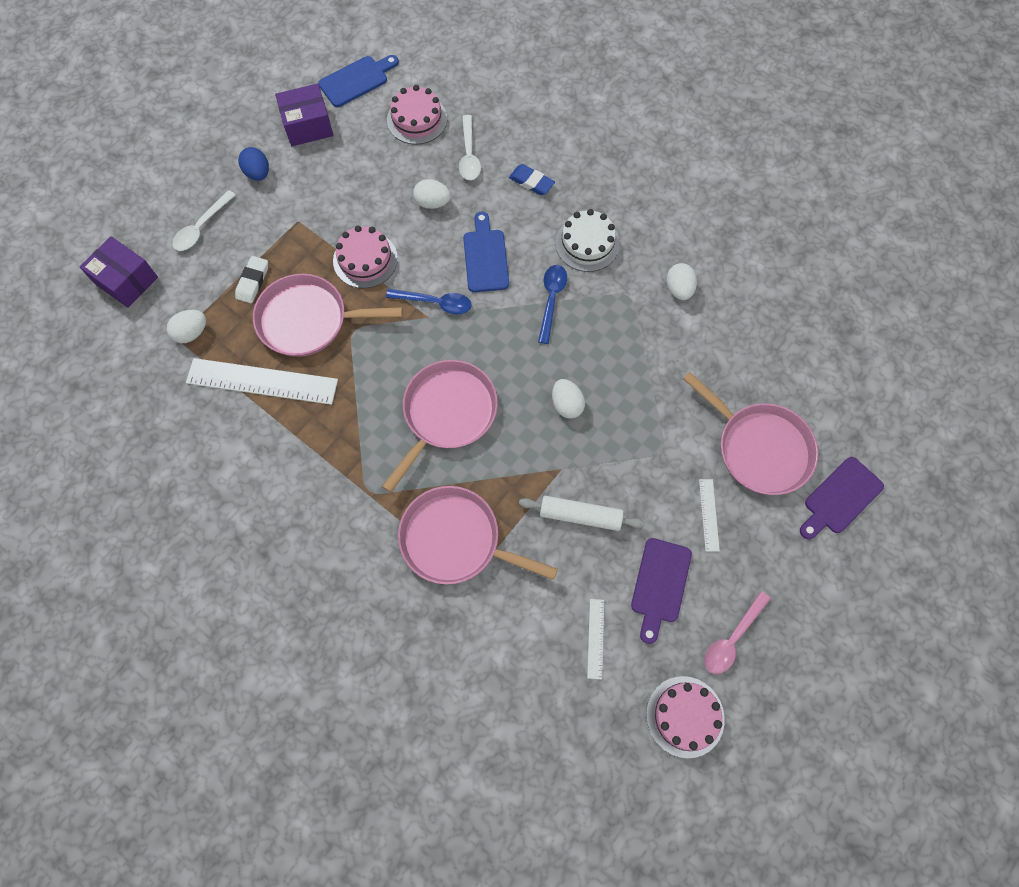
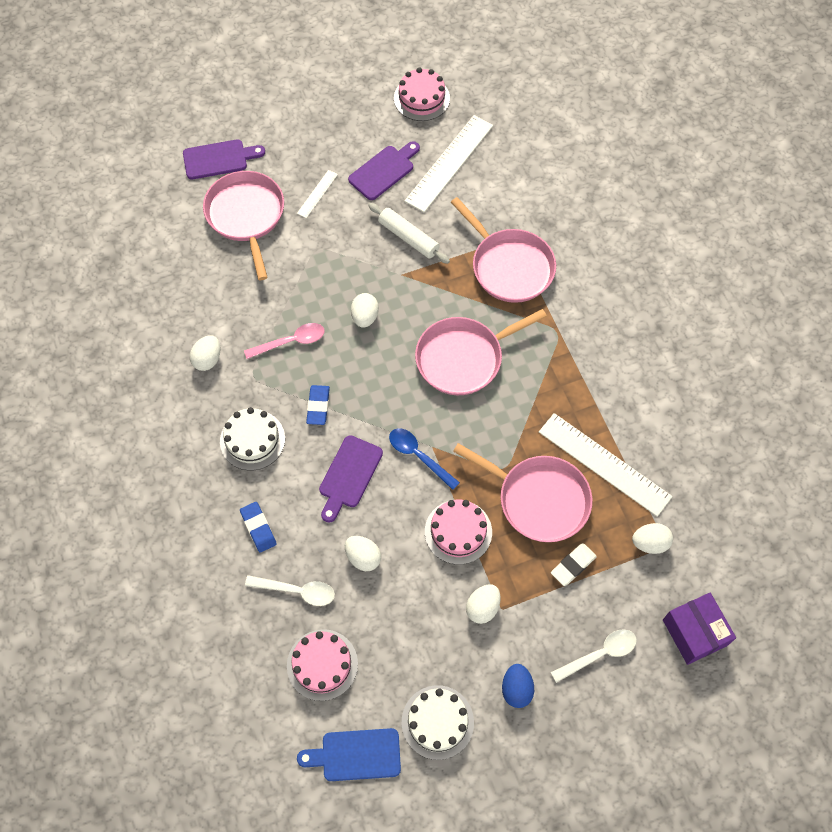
camera: 150 degrees left, 5 degrees down
purple box [275,84,334,146] -> white cake [402,685,474,760]
white spoon [459,115,481,180] -> white spoon turned 75 degrees clockwise [245,575,335,606]
blue cutting board [463,212,509,292] -> purple cutting board [319,435,383,523]
blue spoon [538,265,567,344] -> blue eraser [306,385,330,425]
white ruler [587,599,604,679] -> white ruler [404,115,493,212], size x2.13
pink spoon [705,591,771,674] -> pink spoon moved to [244,323,325,359]
none -> white egg [466,584,501,624]

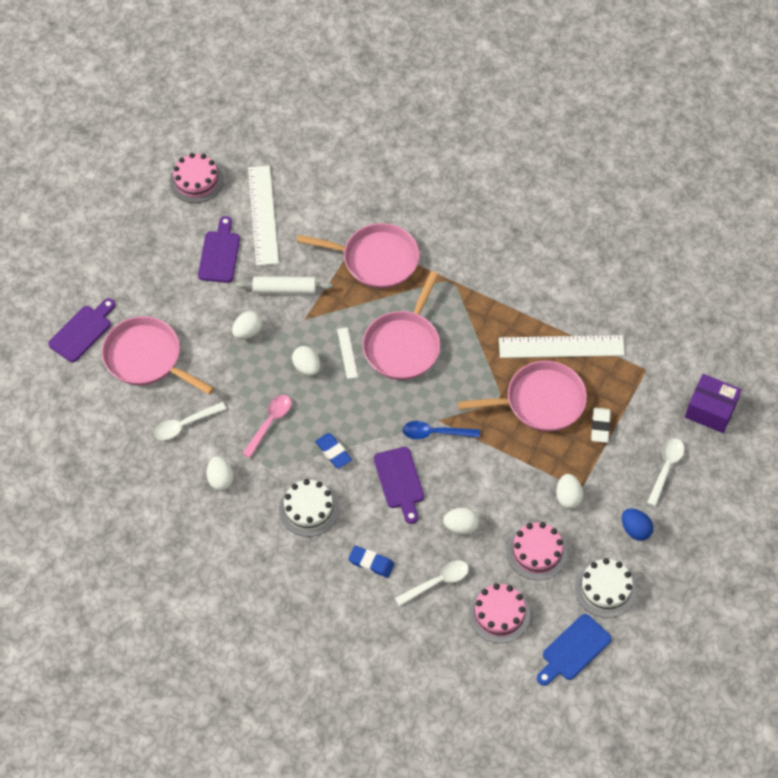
camera: 40 degrees left, 5 degrees down
white ruler [297,170,338,218] -> white ruler moved to [337,327,358,379]
pink cake [425,500,492,565] -> pink cake moved to [507,522,568,580]
white egg [632,523,673,554] -> white egg moved to [232,311,262,339]
none -> white spoon [154,402,226,440]

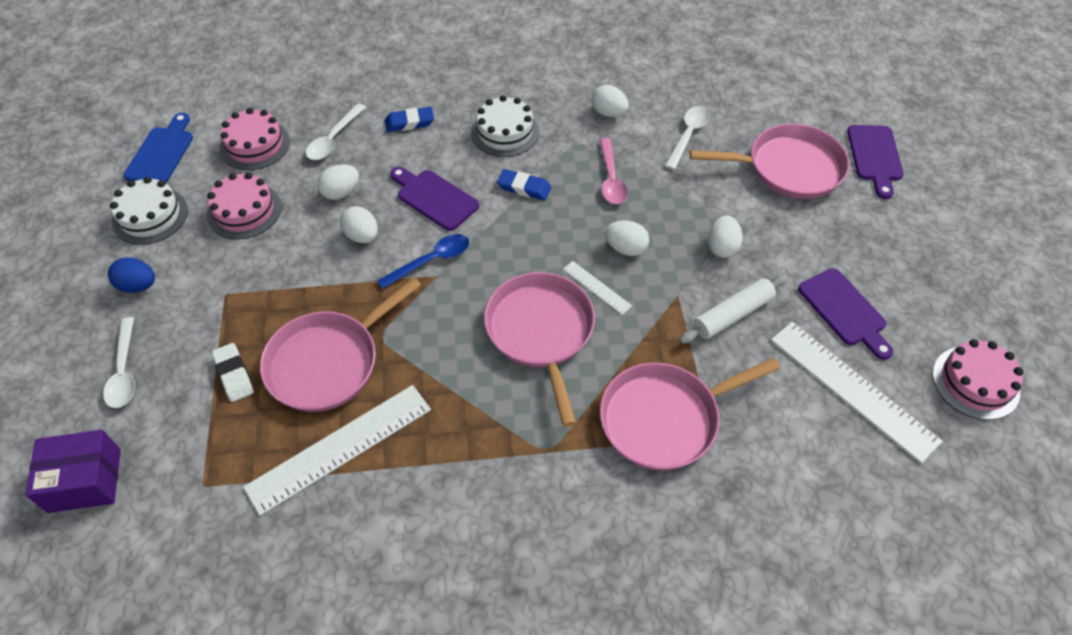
camera: 145 degrees right, 5 degrees down
white egg [556,474,583,509] -> white egg moved to [340,206,378,243]

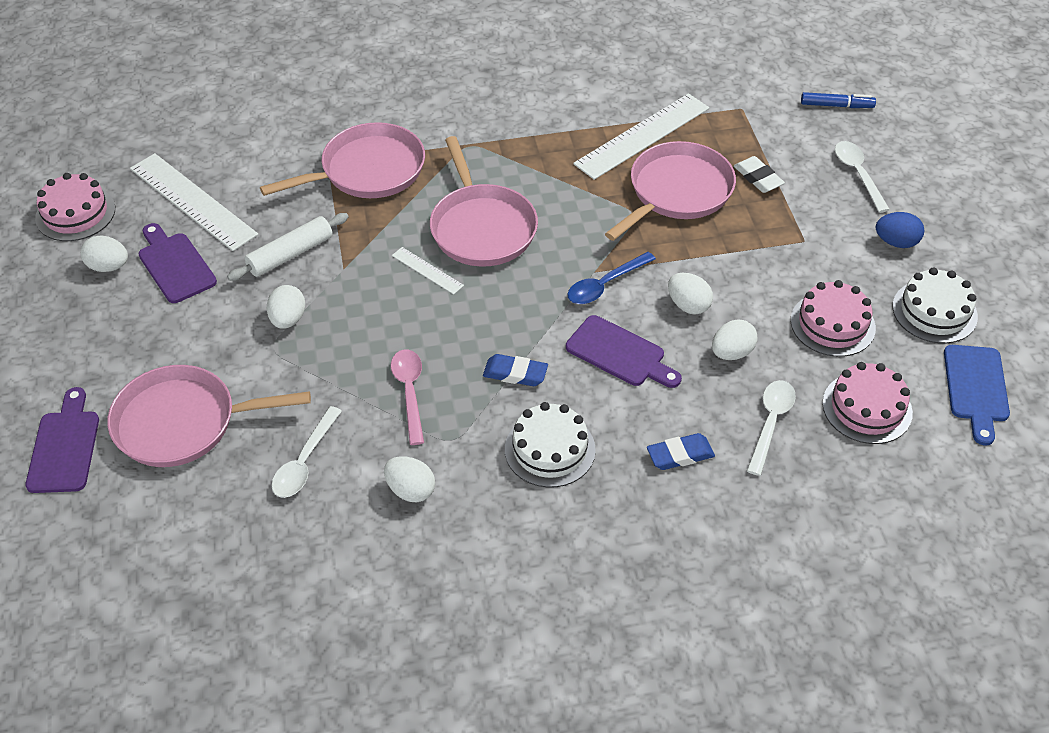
camera: 175 degrees right, 5 degrees down
purple box [25,430,121,513] -> blue marker [801,92,876,108]
white egg [605,221,649,256] -> white egg moved to [80,236,128,272]

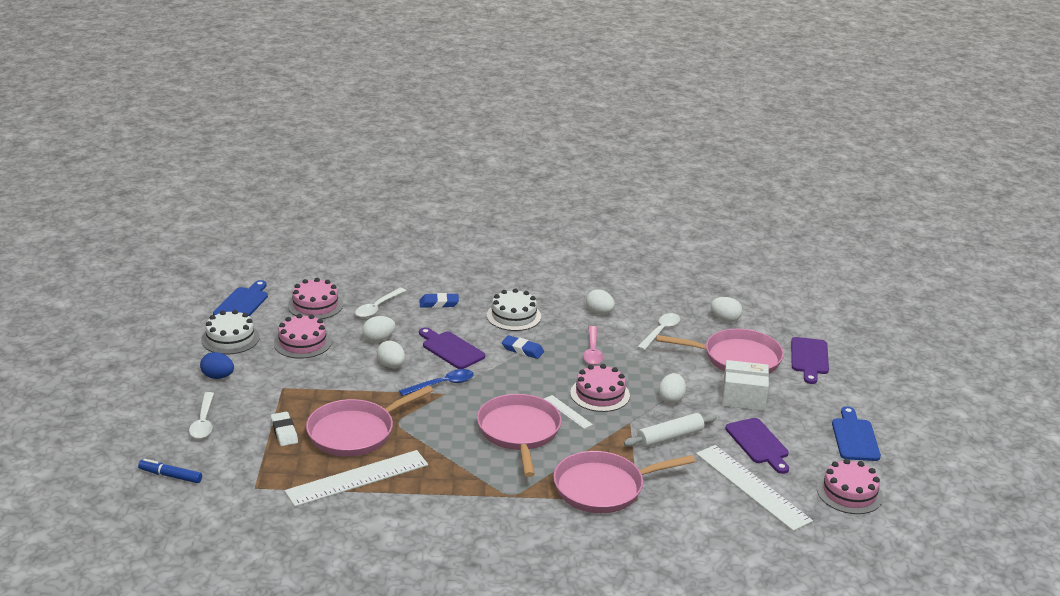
camera: 170 degrees left, 20 degrees down
white egg [80,236,128,272] -> white egg moved to [711,297,742,322]
none -> pink cake [570,364,630,412]
none -> white box [722,360,769,411]
none -> blue cutting board [832,406,881,461]

